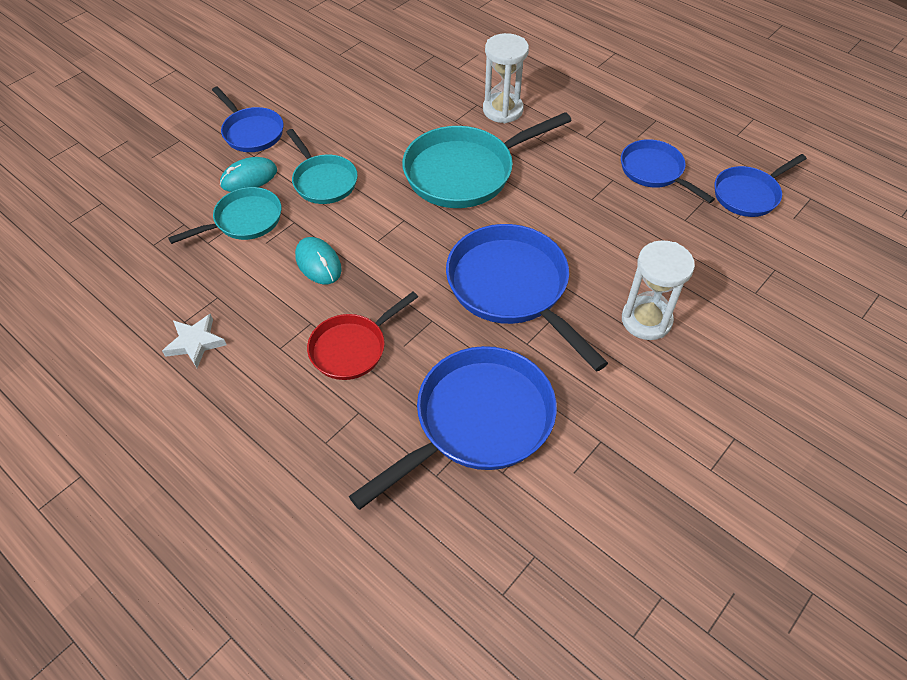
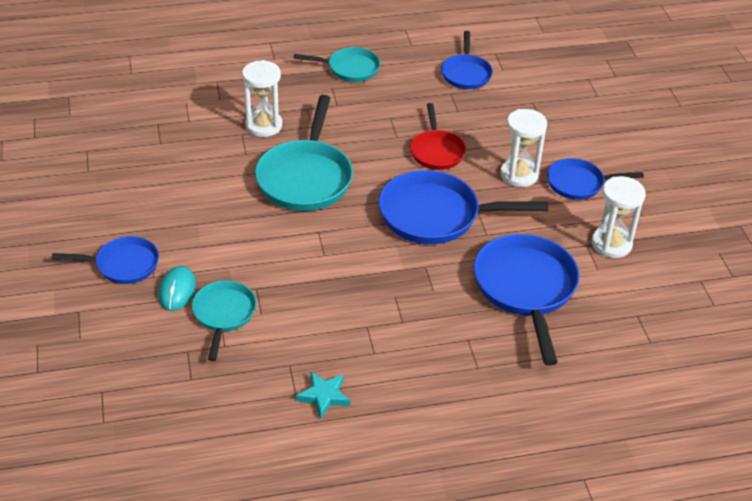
camera: 55 degrees left, 10 degrees down
white star [162,314,227,368] -> turquoise star [296,371,350,419]
turquoise pan [286,129,358,204] -> turquoise pan moved to [293,47,380,82]
turquoise mouse [295,237,342,284] -> none
red pan [307,292,418,380] -> red pan moved to [410,103,466,170]
blue pan [621,139,715,203] -> blue pan moved to [547,158,644,200]
none -> white hourglass [591,176,646,258]

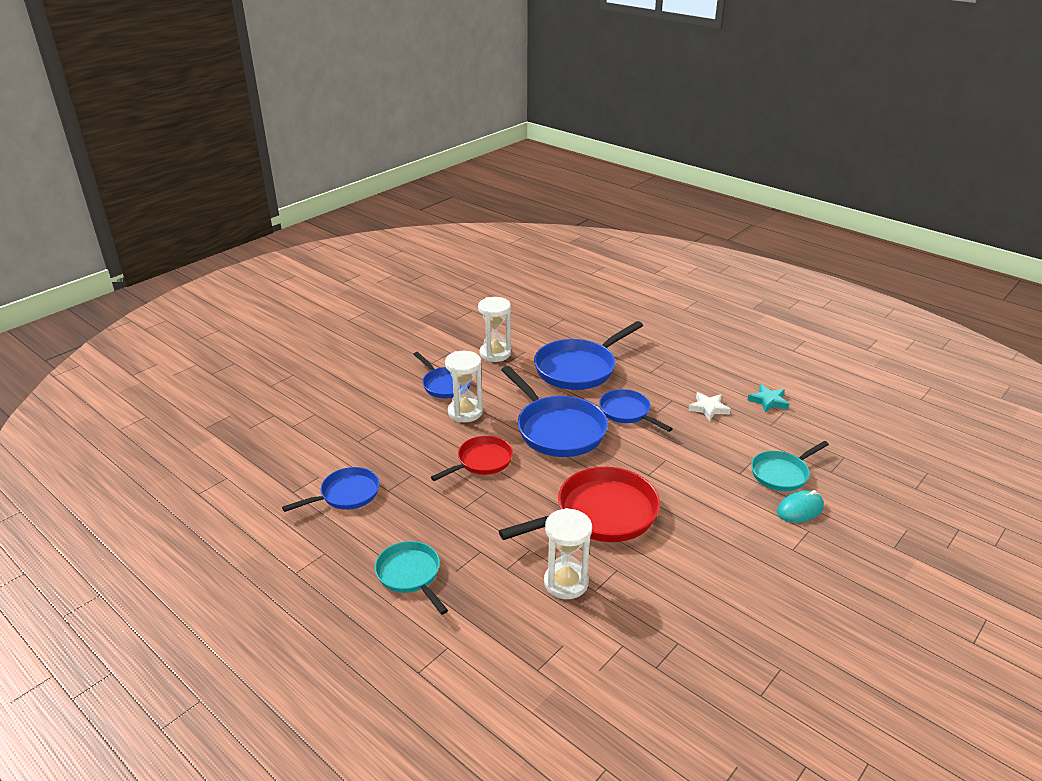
camera: 125 degrees left, 10 degrees down
blue pan [52,236,159,284] -> blue pan moved to [599,389,673,432]
turquoise pan [255,95,353,211] -> red pan [499,467,660,542]
none -> white star [688,392,731,421]

